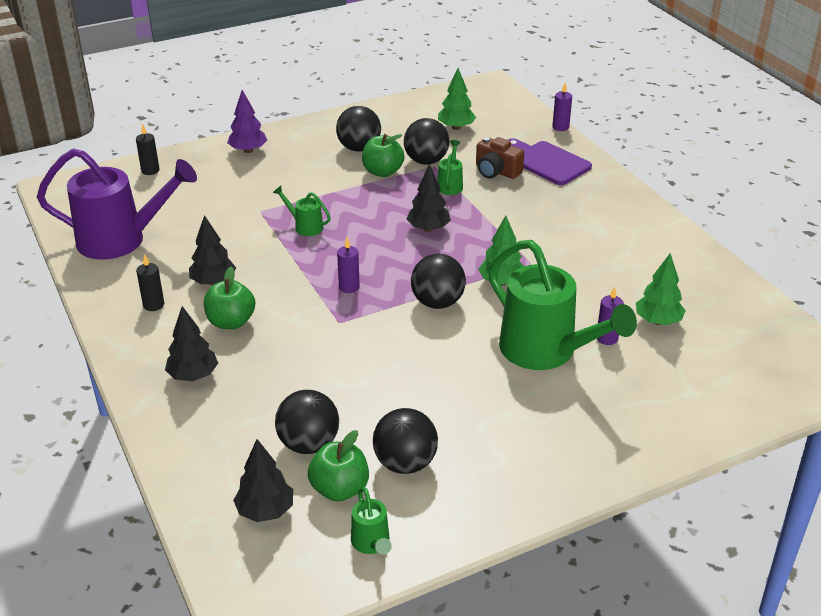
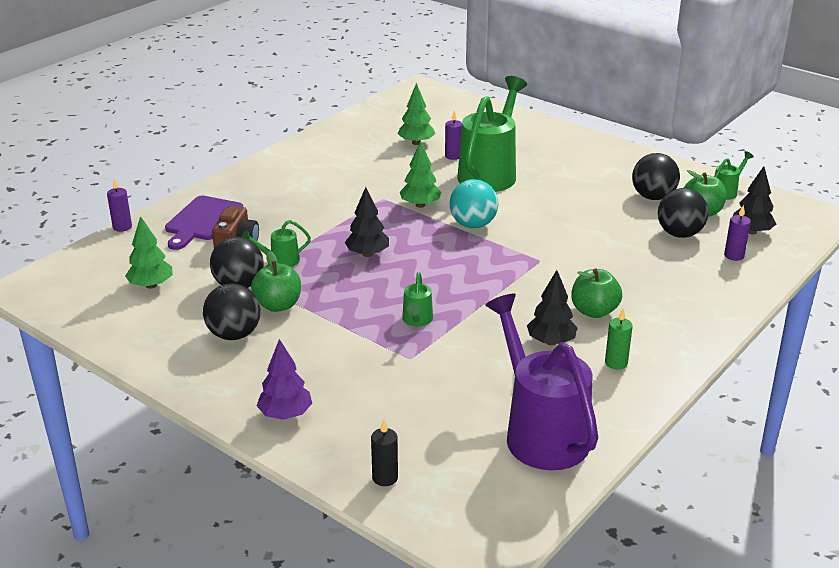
camera: 115 degrees left, 5 degrees down
black candle [136,254,164,311] -> green candle [605,308,633,370]
black tree [165,306,218,381] -> none
purple candle [337,237,360,293] -> purple candle moved to [724,205,751,261]
black ball [411,254,466,309] -> turquoise ball [449,179,498,228]

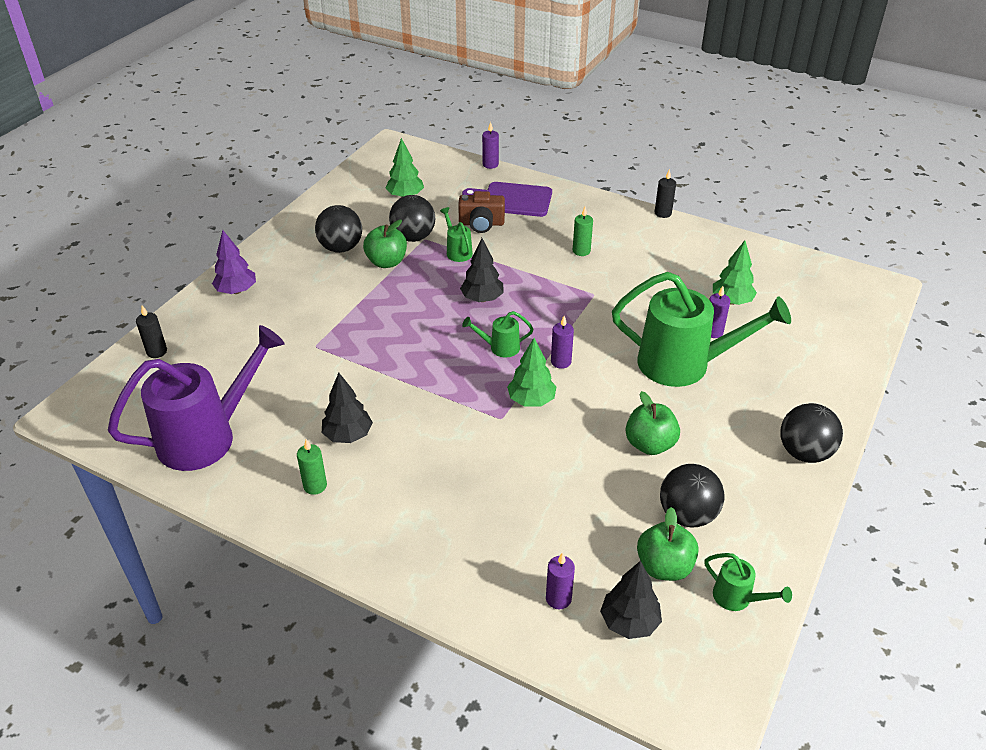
camera: 80 degrees right, 10 degrees up
green tree [400,141,441,208] -> green tree moved to [507,338,556,406]
green watering can [402,272,433,326] -> green watering can moved to [462,311,534,357]
turquoise ball [449,179,498,228] -> purple candle [551,316,574,369]
green apple [571,269,622,318] -> green apple moved to [626,391,680,455]
black ball [658,188,708,238] -> black ball moved to [780,403,843,463]
none -> green candle [573,207,593,256]
none -> black candle [655,169,676,218]

